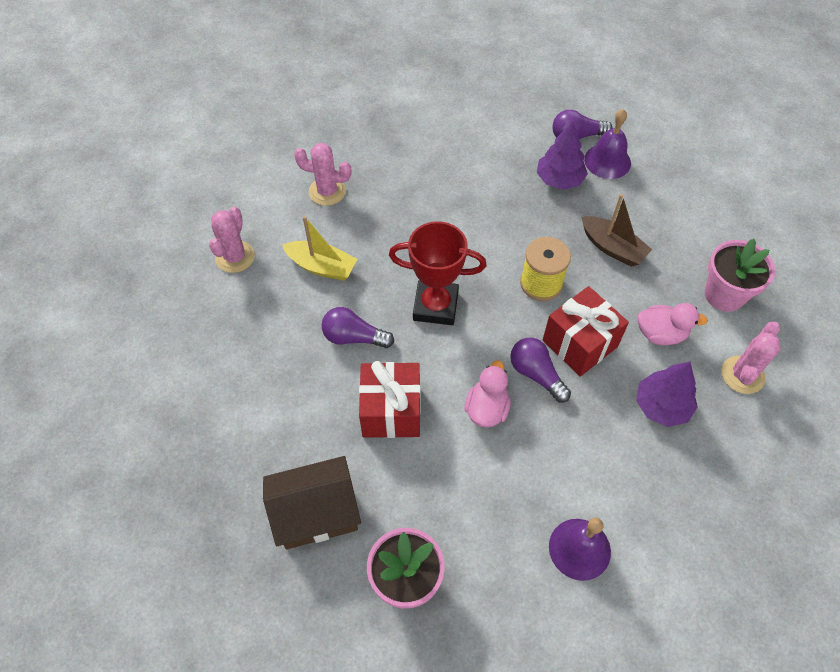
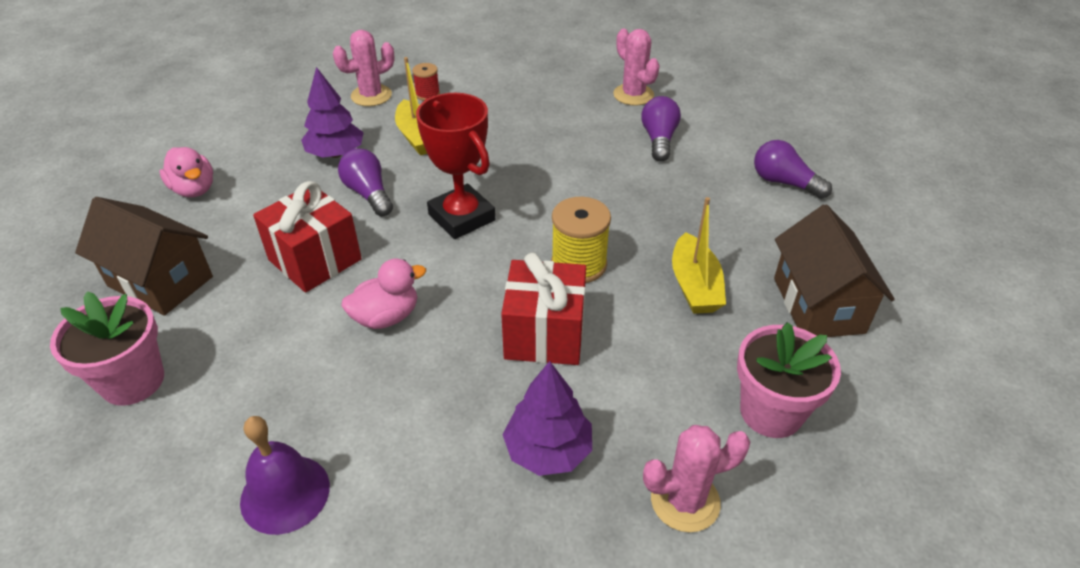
camera: 45 degrees right, 15 degrees down
pink cactus [294,143,351,206] -> pink cactus moved to [613,29,660,106]
purple light bulb [510,338,571,402] -> purple light bulb moved to [641,96,681,162]
purple tree [537,122,588,190] -> purple tree moved to [301,67,364,158]
brown boat [581,194,652,267] -> yellow boat [672,197,726,314]
purple bell [584,109,631,179] -> none
pink duck [638,303,708,345] -> pink duck moved to [160,147,213,197]
none -> red spool [412,63,440,101]
none -> brown house [774,204,895,337]

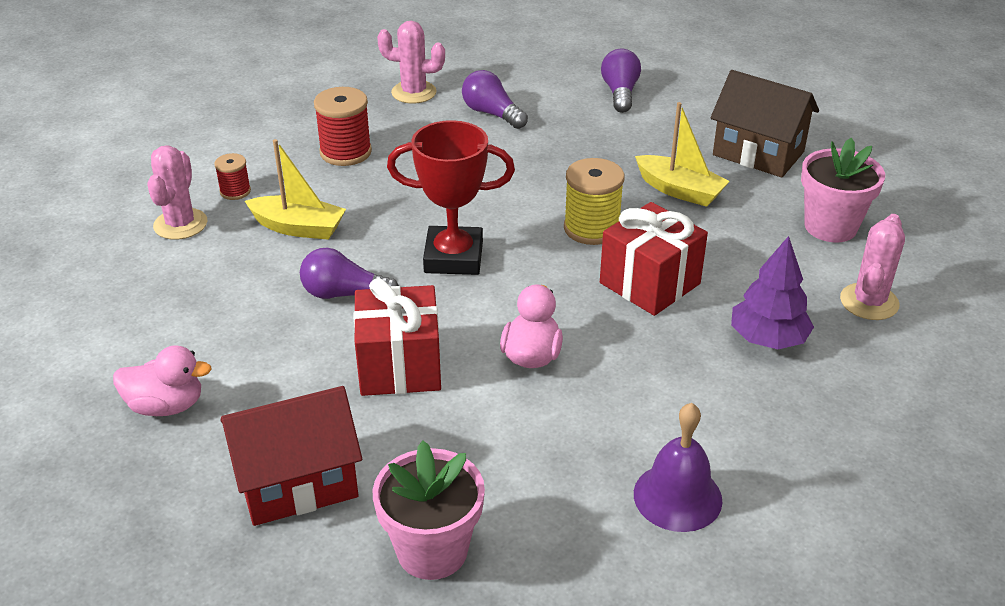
camera: 50 degrees left, 5 degrees down
brown house [75,197,213,316] -> red house [220,386,362,526]
purple tree [301,67,364,158] -> none
purple light bulb [754,140,832,199] -> purple light bulb turned 105 degrees clockwise [601,48,641,113]
none -> red spool [314,87,372,166]

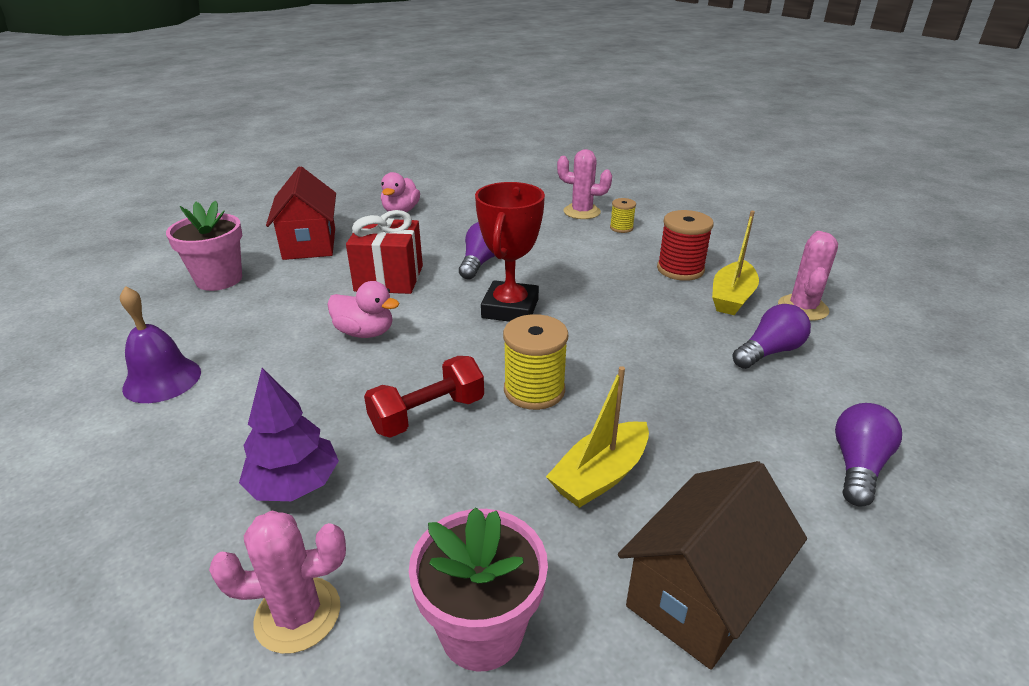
camera: 100 degrees right, 5 degrees down
red spool [214,153,251,200] -> yellow spool [610,198,636,233]
yellow boat [245,139,346,240] -> yellow boat moved to [712,211,759,315]
red gift [600,202,708,316] -> red dumbbell [364,356,484,438]
purple light bulb [601,48,641,113] -> purple light bulb turned 75 degrees counterclockwise [835,403,902,506]
pink cactus [840,214,905,320] -> pink cactus turned 45 degrees counterclockwise [209,511,346,654]

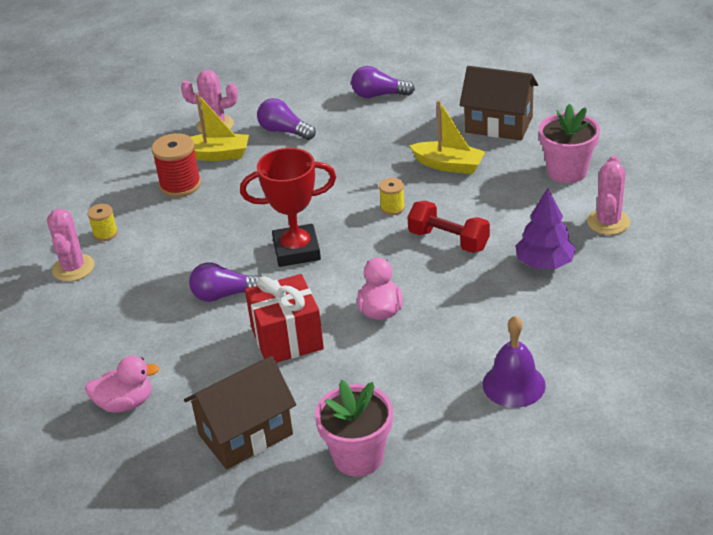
camera: 110 degrees left, 5 degrees up
pink cactus [209,511,346,654] -> pink cactus turned 45 degrees clockwise [587,155,630,235]
red house [266,166,336,260] -> brown house [184,356,296,469]
yellow spool [503,314,568,410] -> yellow spool [379,178,405,215], size x0.56

